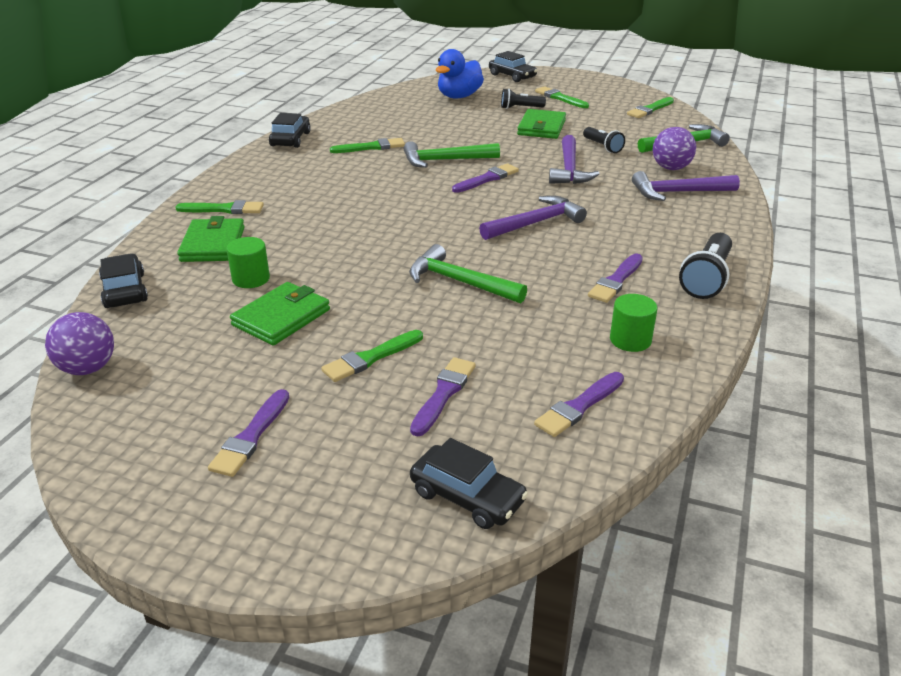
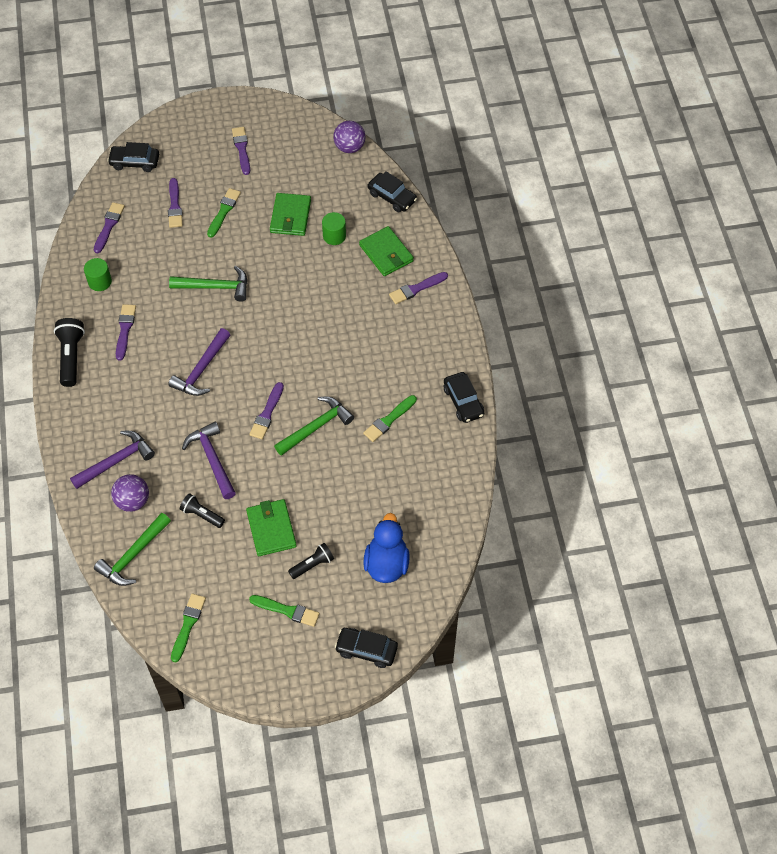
camera: 150 degrees right, 25 degrees up
green brush [175,200,264,214] -> purple brush [389,272,448,304]

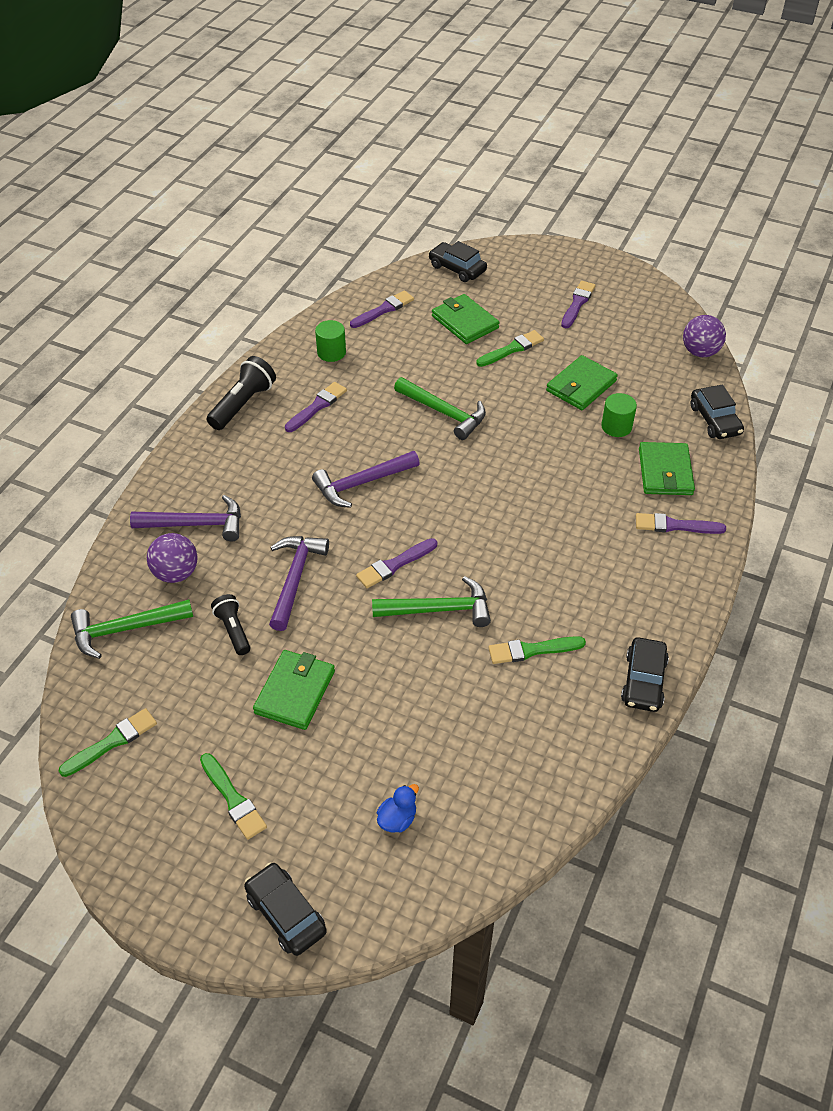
camera: 35 degrees right, 10 degrees down
purple brush [168,178,183,228] -> green wallet [432,294,500,344]
black flashlight [288,543,334,579] -> none
blue duck [363,513,410,583] -> blue duck [377,784,419,833], size x0.51

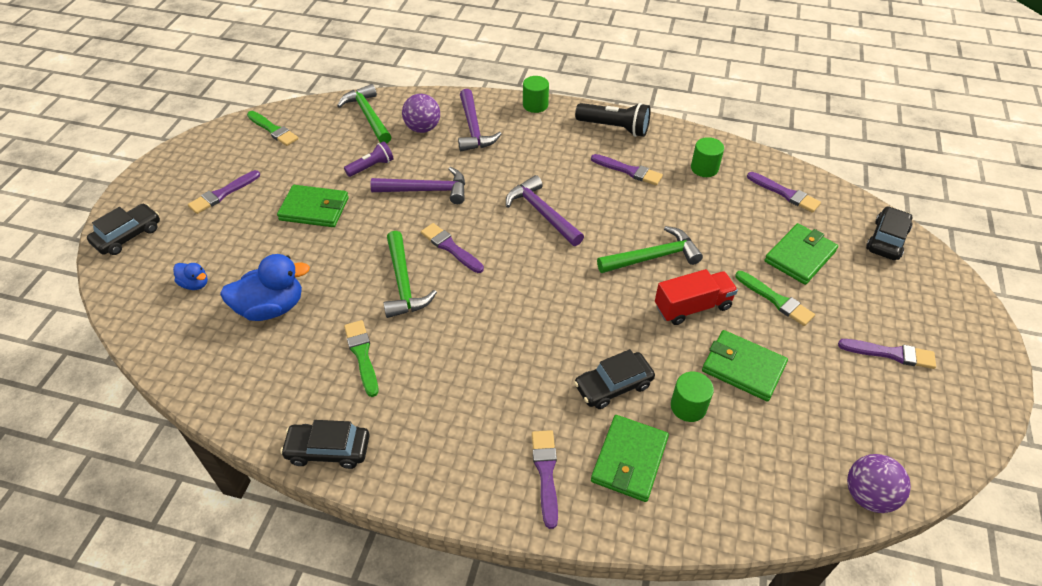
camera: 80 degrees right, 0 degrees up
green brush [200,753,267,840] -> purple brush [188,170,260,214]
black flashlight [211,594,250,655] -> purple flashlight [344,141,394,177]
green hammer [394,377,486,440] -> green hammer turned 135 degrees counterclockwise [597,226,703,273]
green wallet [639,442,695,495] -> green wallet turned 60 degrees counterclockwise [591,415,669,502]
black car [691,385,744,439] -> black car moved to [574,349,655,409]
none -> blue duck [220,254,310,321]
none -> green cylinder [523,76,549,113]
none -> red truck [655,269,738,325]

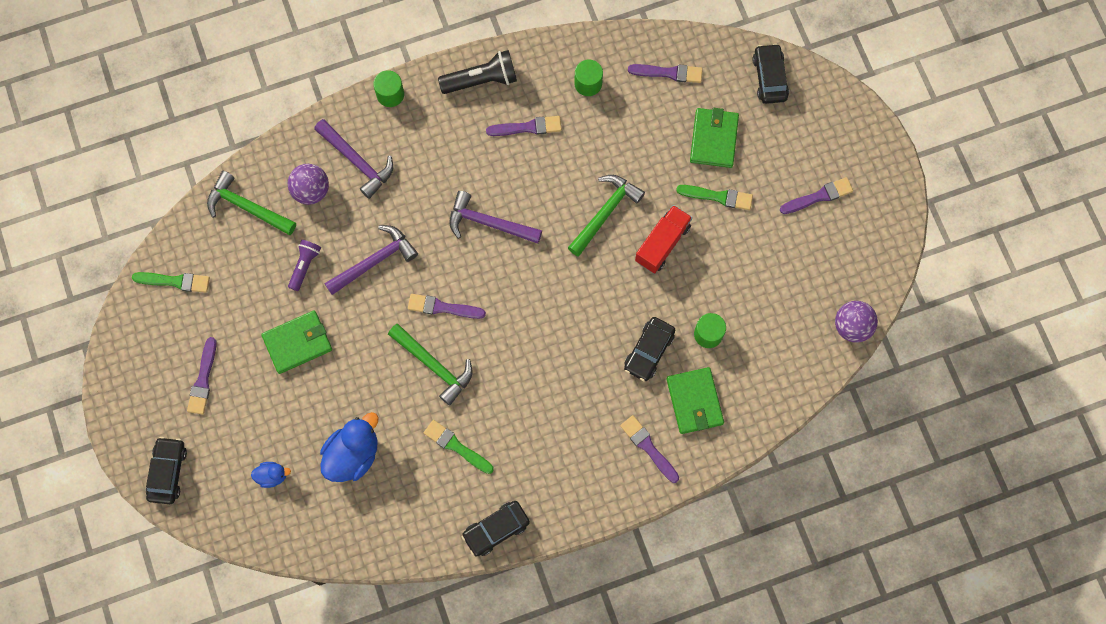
camera: 35 degrees left, 25 degrees up
green wallet [702,330,788,401] -> none

